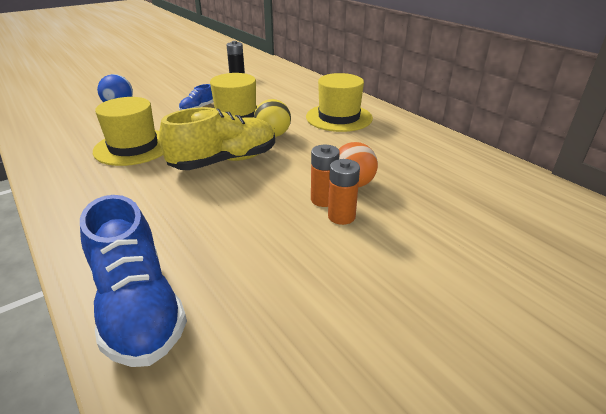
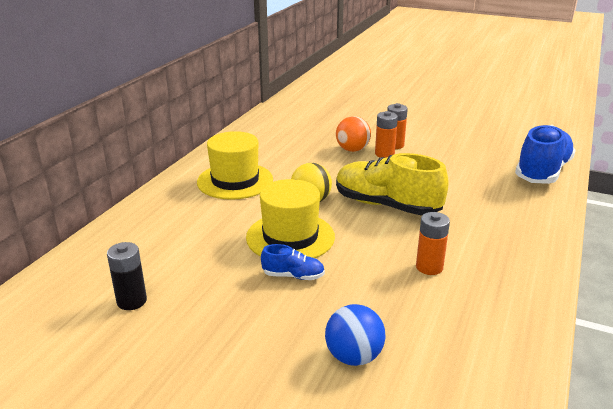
camera: 120 degrees left, 5 degrees down
yellow hat [93,97,163,166] -> orange battery [416,212,450,275]

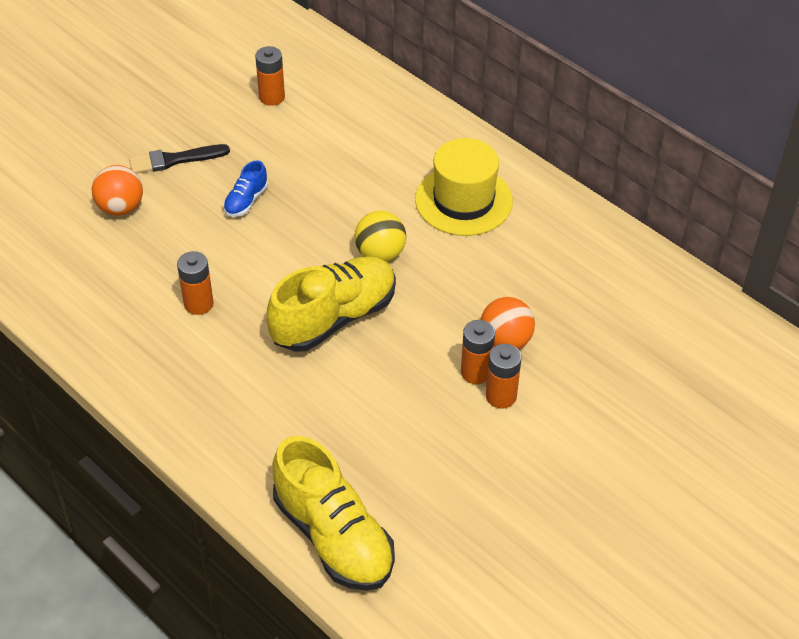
camera: 110 degrees right, 20 degrees up
black battery [107,242,147,310] -> orange battery [255,46,285,106]
yellow hat [246,179,335,258] -> none
blue ball [325,304,385,366] -> orange ball [92,165,143,216]
blue shoe [515,125,576,184] -> yellow shoe [273,436,395,591]
none -> black brush [129,144,230,174]

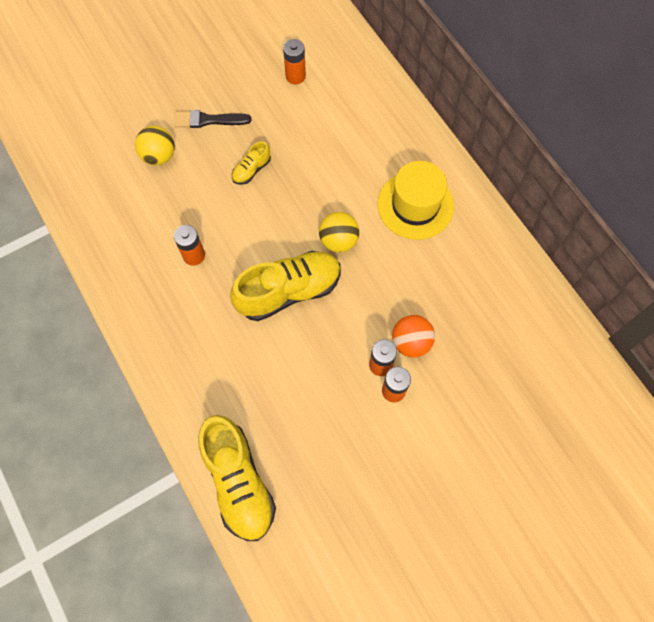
camera: 15 degrees right, 20 degrees up
orange ball [92,165,143,216] -> yellow ball [135,126,175,165]
blue shoe [223,160,268,217] -> yellow shoe [232,141,271,185]

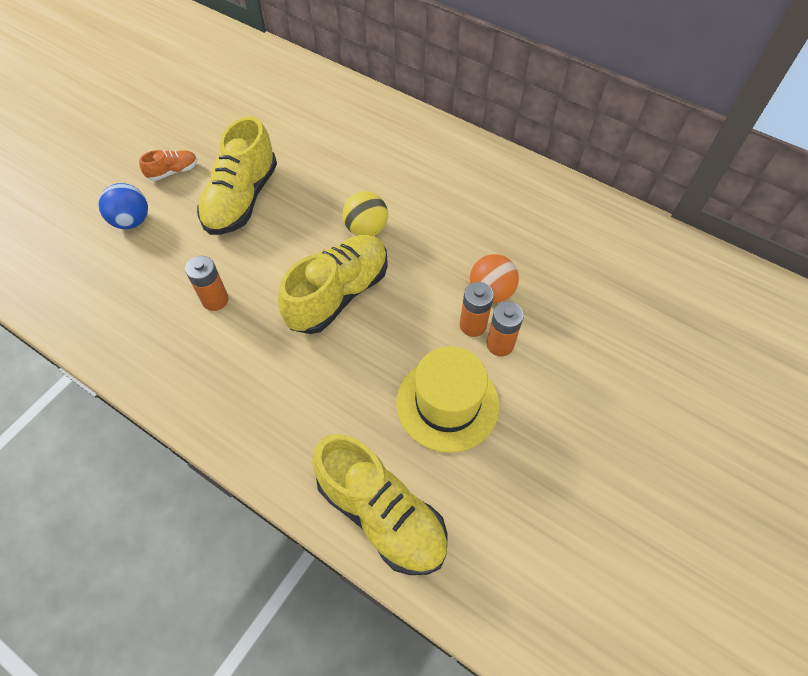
camera: 25 degrees left, 10 degrees down
yellow ball [135,126,175,165] -> blue ball [98,183,148,229]
black brush [174,110,251,128] -> orange shoe [139,150,197,181]
yellow shoe [232,141,271,185] -> yellow shoe [197,116,277,235], size x2.16
orange battery [283,39,306,85] -> none
yellow hat [377,161,454,240] -> yellow hat moved to [396,346,499,453]

